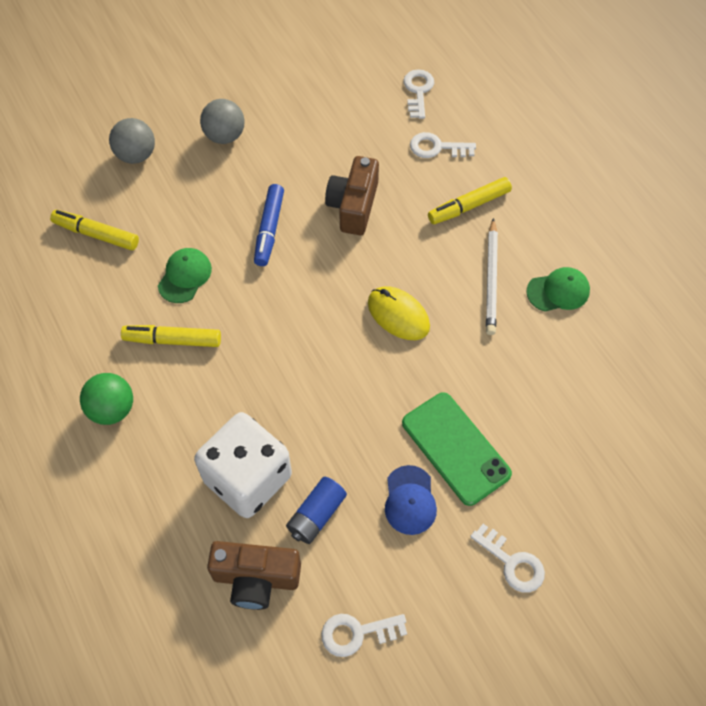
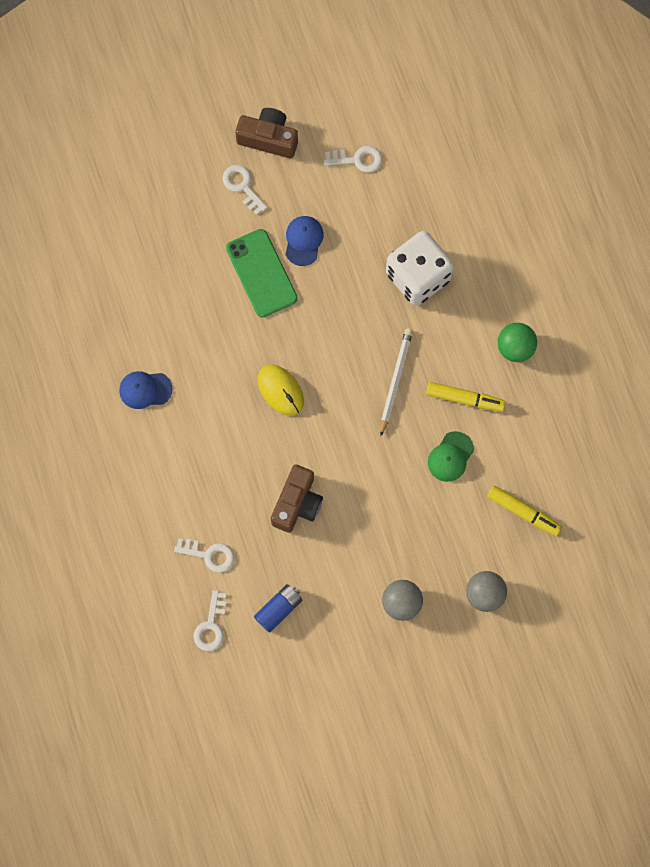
camera: 170 degrees left, 15 degrees up
brown camera [207,541,301,610] -> brown camera moved to [235,108,298,158]
blue marker [254,184,284,266] -> none
blue battery [286,477,347,544] -> blue battery moved to [254,584,302,633]
yellow marker [428,177,512,224] -> none
white pencil [486,218,498,335] -> white pencil moved to [380,328,413,436]
green cap [526,267,590,312] -> blue cap [119,371,172,409]

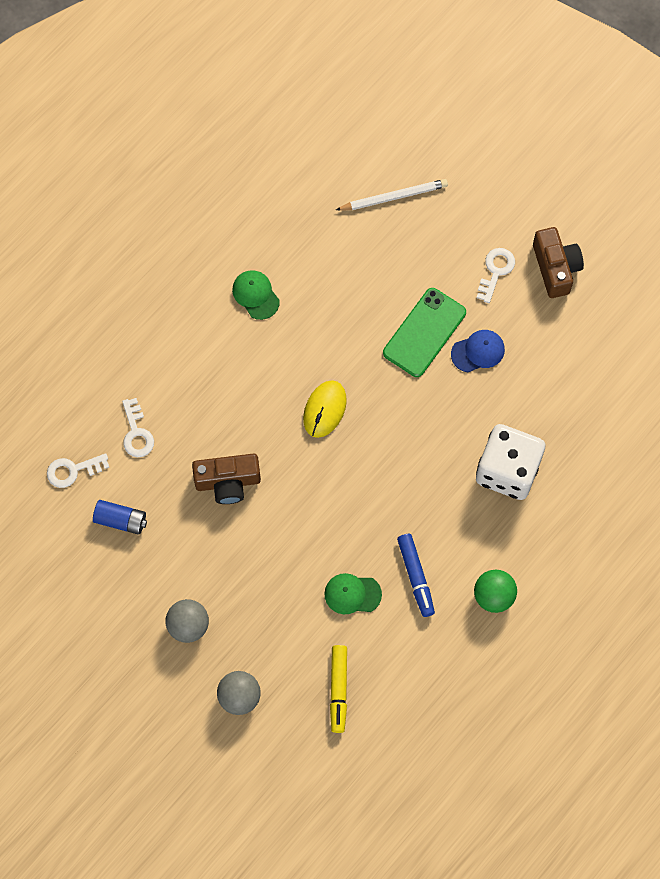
camera: 60 degrees right, 5 degrees down
blue cap [119,371,172,409] -> green cap [232,270,280,320]
white key [324,146,382,173] -> none
white pencil [380,328,413,436] -> white pencil moved to [336,179,448,211]
yellow marker [426,382,506,412] -> blue marker [397,534,435,617]

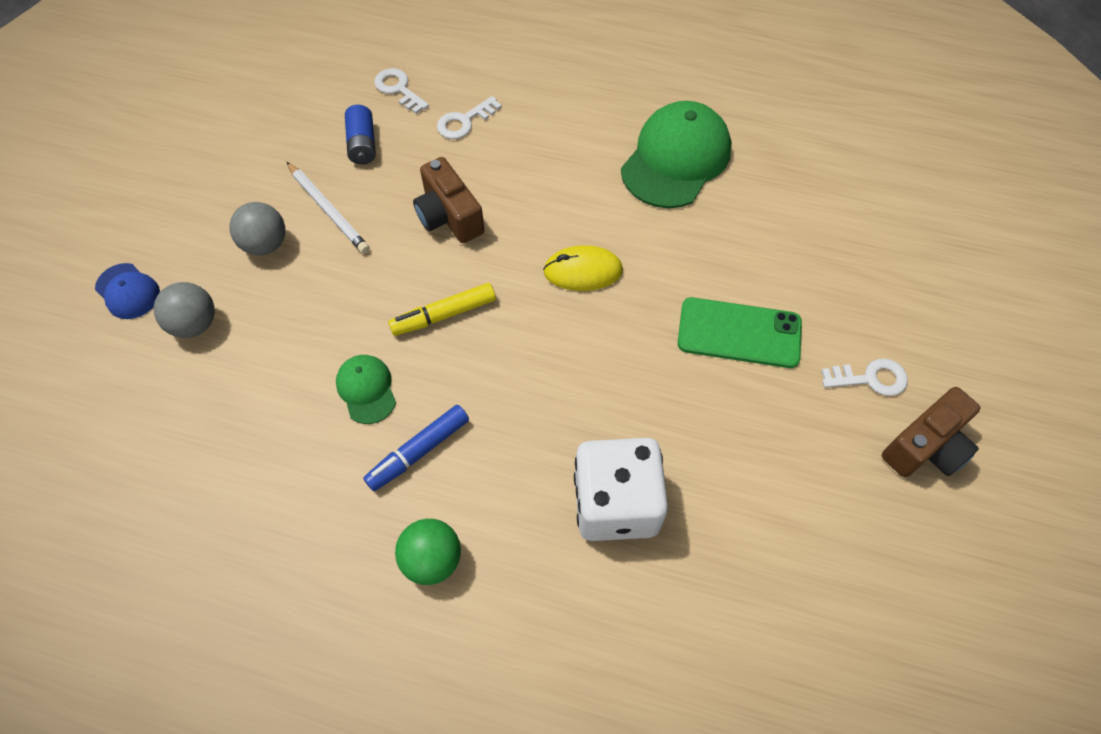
camera: 65 degrees right, 10 degrees down
green cap [232,270,280,320] -> green cap [621,101,732,208], size x2.00
yellow marker [330,645,347,733] -> yellow marker moved to [388,283,496,336]
white pencil [336,179,448,211] -> white pencil moved to [287,162,370,254]
blue cap [451,330,505,372] -> blue cap moved to [95,263,160,319]

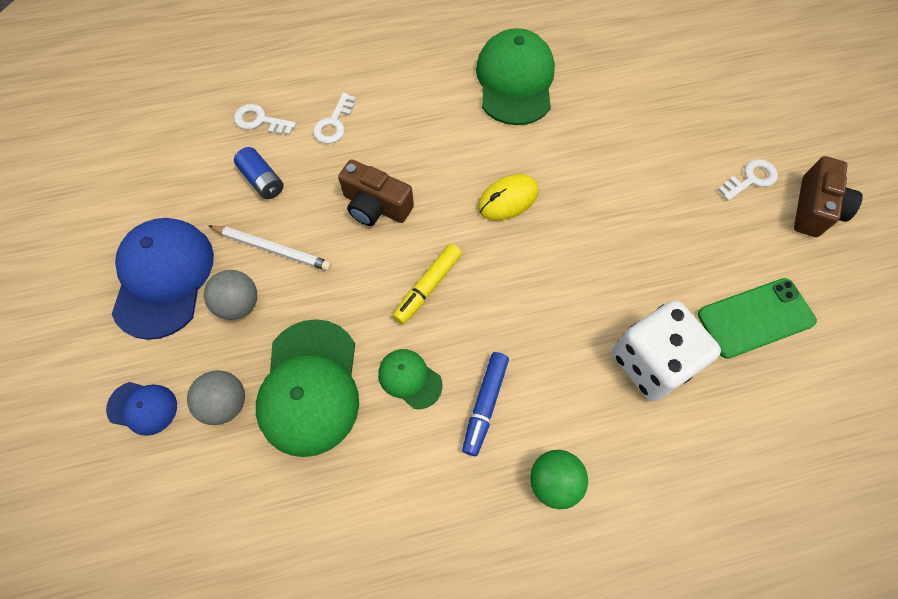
camera: 30 degrees left, 5 degrees up
green phone [678,297,802,368] -> green phone moved to [698,278,817,359]
none -> blue cap [112,218,214,340]
none -> green cap [256,319,359,457]

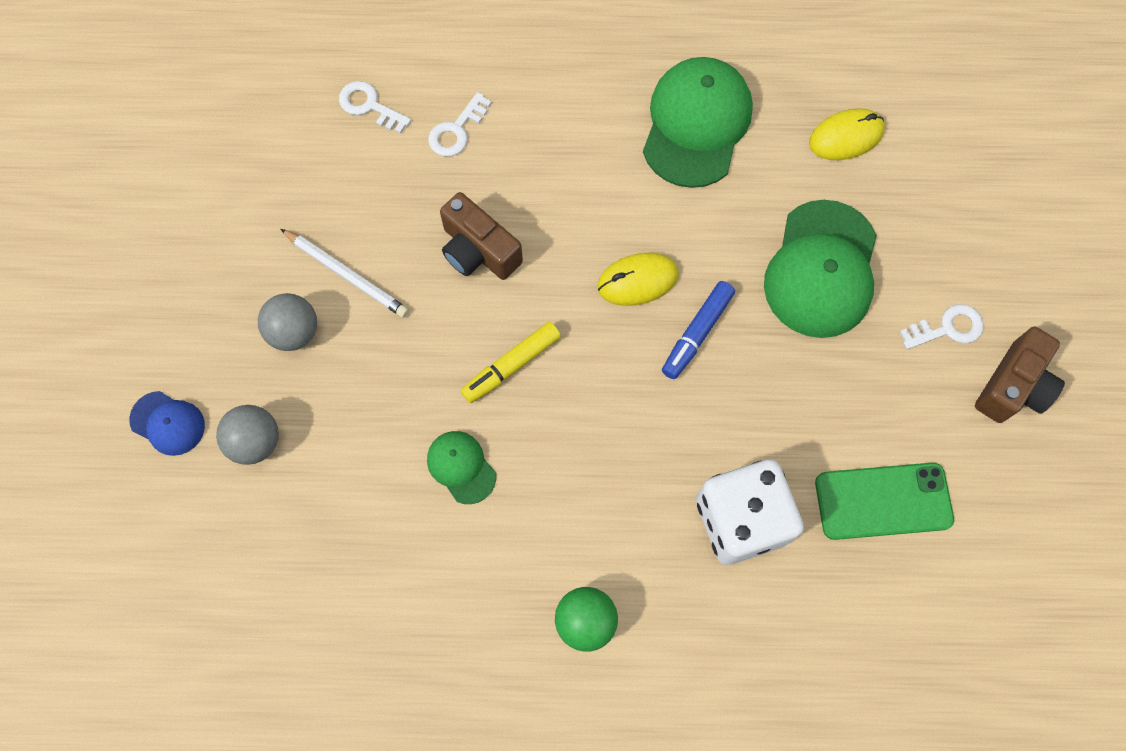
camera: 15 degrees right, 5 degrees up
blue cap [112,218,214,340] -> none
blue battery [234,147,283,199] -> none
green cap [256,319,359,457] -> green cap moved to [764,200,877,338]
blue marker [462,352,509,456] -> blue marker moved to [662,281,735,379]
none -> yellow mouse [809,108,885,160]

